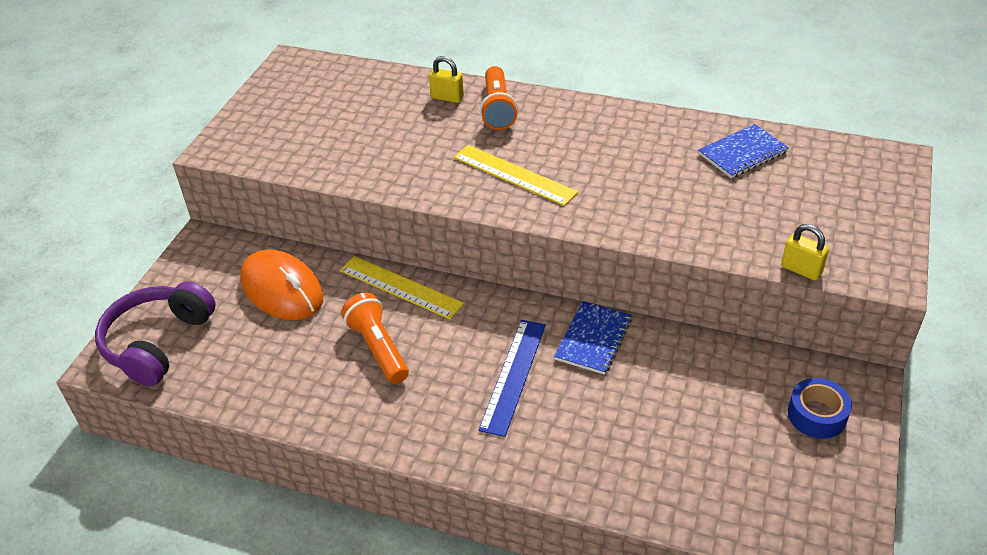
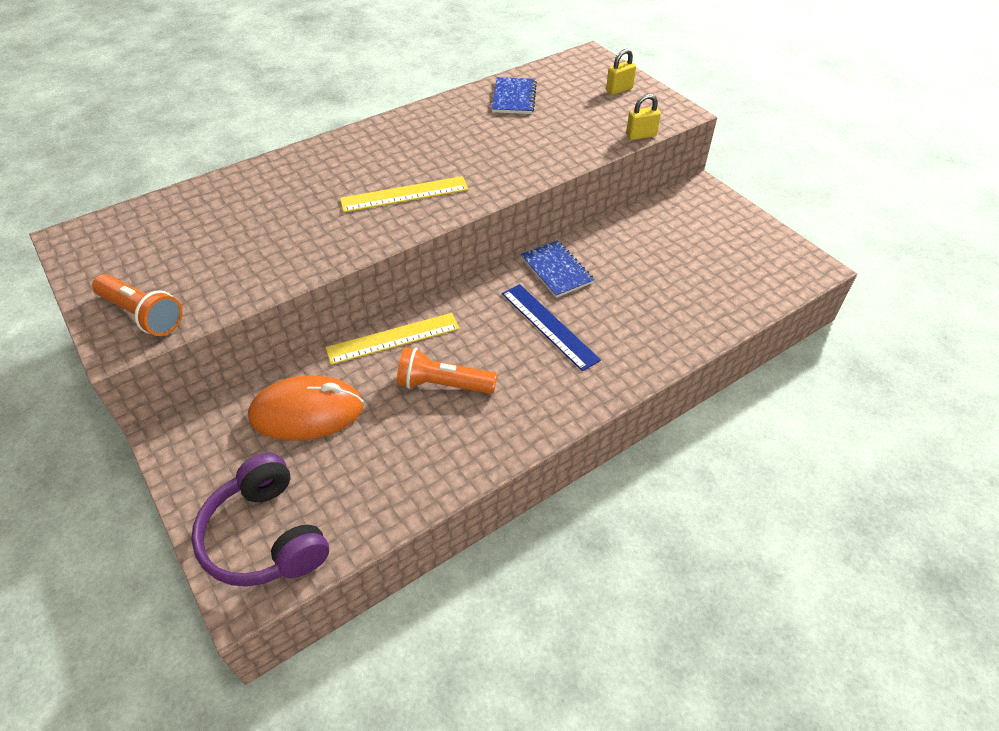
camera: 55 degrees left, 5 degrees up
yellow padlock [429,56,464,103] -> yellow padlock moved to [606,49,636,95]
orange flashlight [480,66,518,130] -> orange flashlight moved to [92,274,183,336]
blue tape [788,378,852,439] -> none

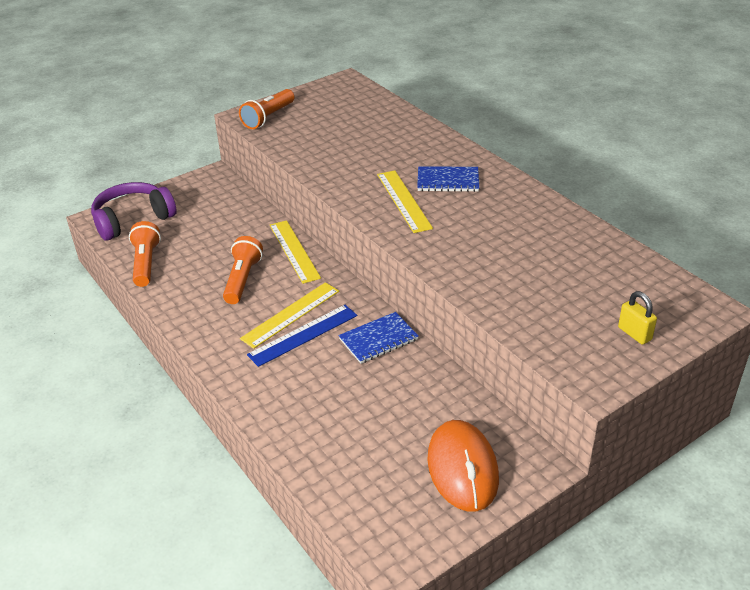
camera: 90 degrees right, 10 degrees down
orange mouse [248,375,364,441] -> orange mouse moved to [427,420,499,512]
blue notebook [492,77,537,114] -> blue notebook moved to [417,166,479,192]
yellow padlock [626,94,661,140] -> none
none -> orange flashlight [129,221,161,287]
none -> yellow ruler [240,282,339,349]

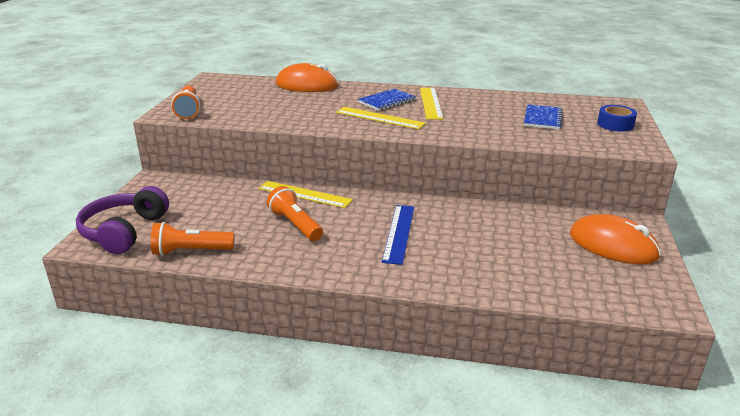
camera: 45 degrees left, 10 degrees down
orange flashlight [129,221,161,287] -> orange flashlight turned 45 degrees counterclockwise [151,222,234,256]
yellow ruler [240,282,339,349] -> yellow ruler moved to [420,88,443,120]
blue notebook [338,312,419,364] -> blue notebook moved to [524,104,563,130]
yellow padlock [618,291,657,345] -> blue tape [597,105,637,132]
none -> orange mouse [276,63,338,92]

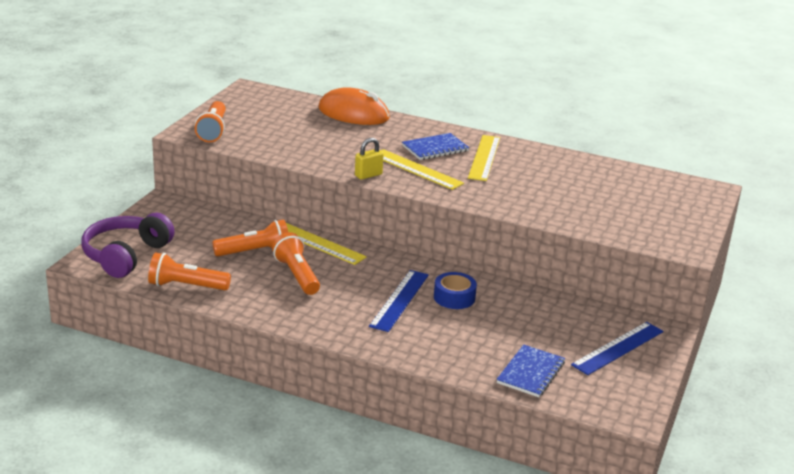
camera: 10 degrees right, 0 degrees up
blue notebook [524,104,563,130] -> blue notebook moved to [496,344,565,397]
orange mouse [570,214,661,264] -> blue ruler [571,322,663,375]
blue tape [597,105,637,132] -> blue tape moved to [434,272,477,309]
none -> orange flashlight [212,219,288,256]
none -> yellow padlock [355,138,384,180]

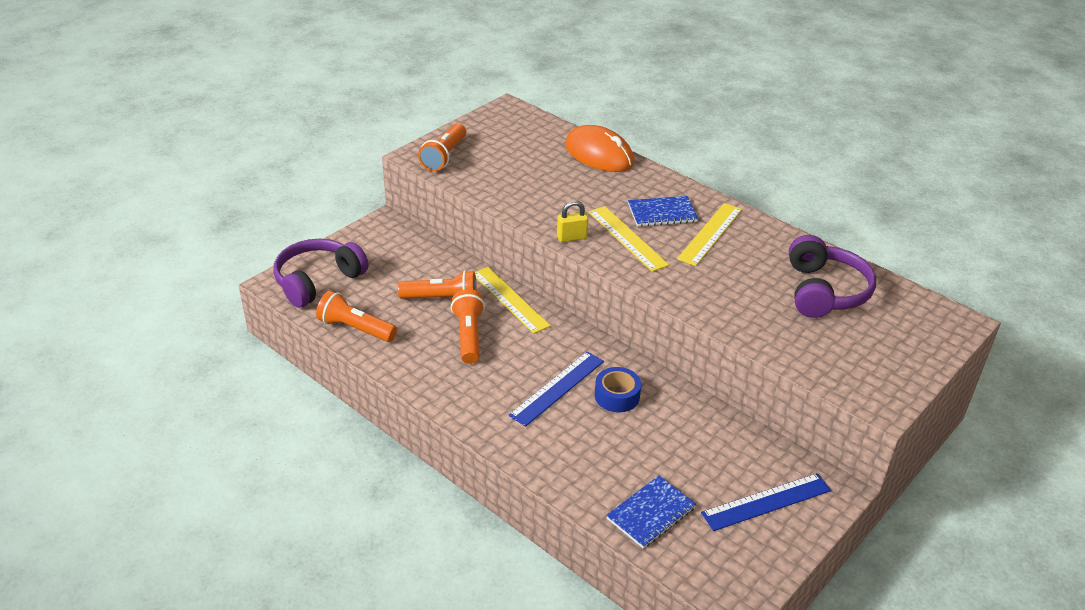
camera: 20 degrees right, 10 degrees up
none -> purple headphones [789,235,876,318]

